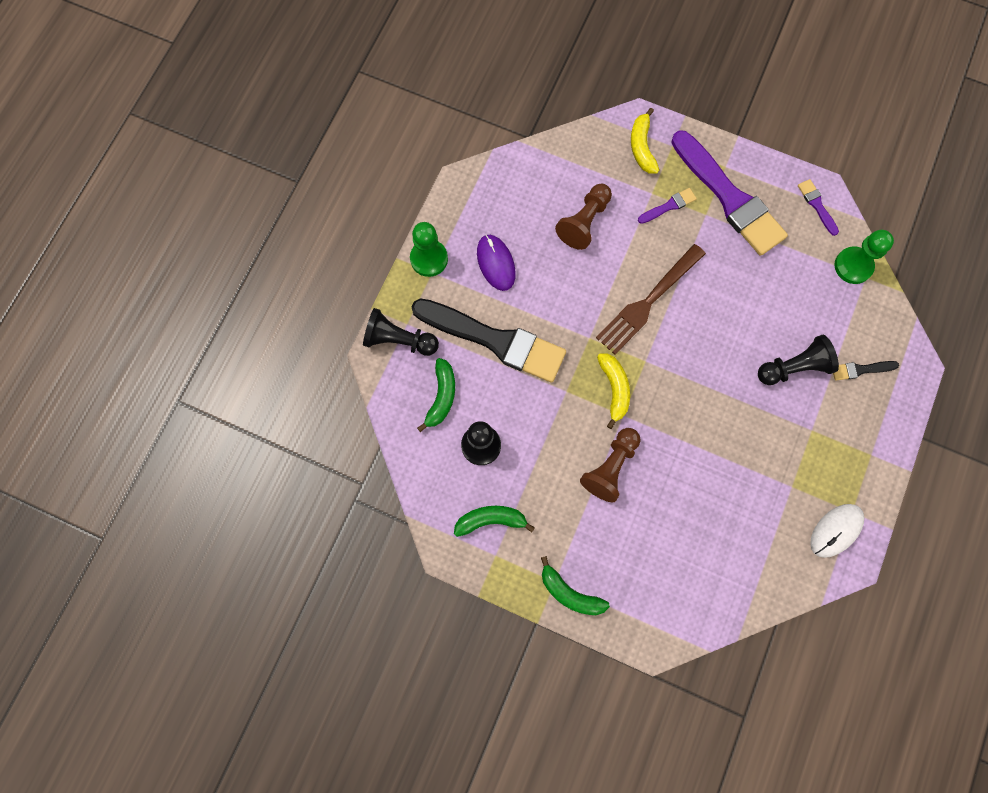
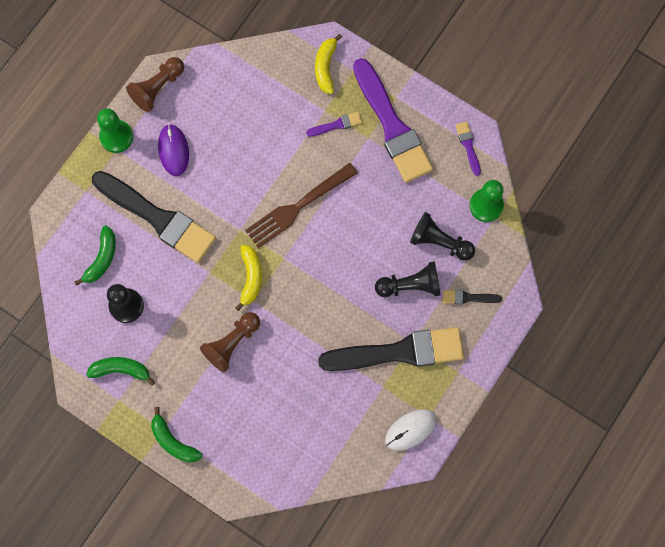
camera: 10 degrees right, 0 degrees up
black pawn [363,308,439,356] -> black pawn moved to [410,212,475,261]
brown pawn [555,184,612,250] -> brown pawn moved to [126,57,184,112]
none -> black brush [318,327,464,371]

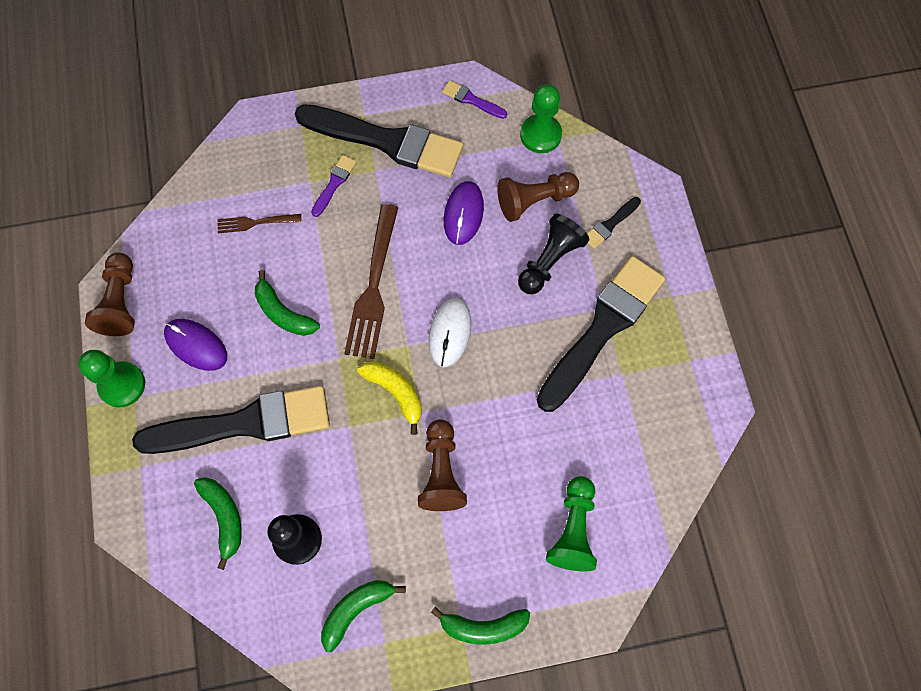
camera: 45 degrees left, 5 degrees down
yellow banana [315,34,342,94] -> none
purple brush [353,58,433,183] -> black brush [295,104,463,178]
white mouse [385,409,436,451] -> white mouse moved to [429,298,471,367]
black pawn [410,212,475,261] -> brown pawn [497,172,579,222]
none -> brown fork [218,214,302,233]
none -> green banana [254,270,320,336]
none -> purple mouse [444,181,484,245]
none -> green pawn [546,476,597,572]

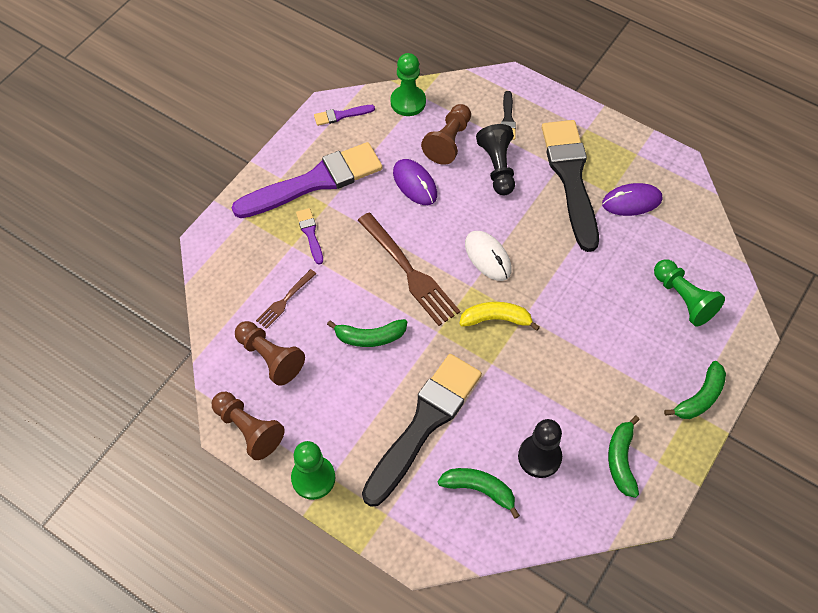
camera: 45 degrees left, 10 degrees down
purple mouse [164,319,227,371] -> purple mouse moved to [602,183,662,216]
black brush [295,104,463,178] -> purple brush [232,142,383,218]
brown pawn [418,419,467,511] -> brown pawn moved to [235,321,305,386]

